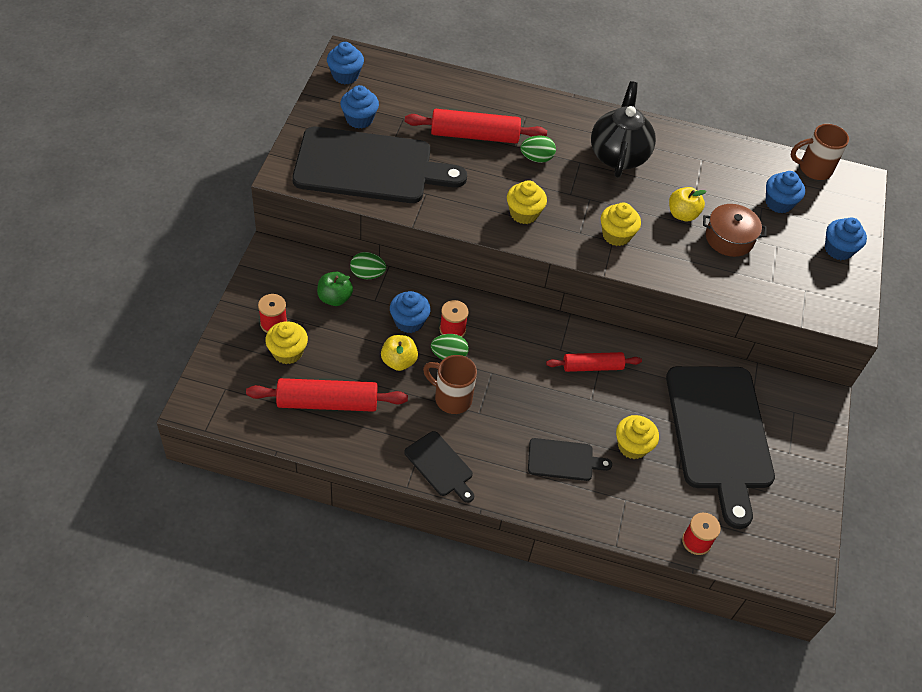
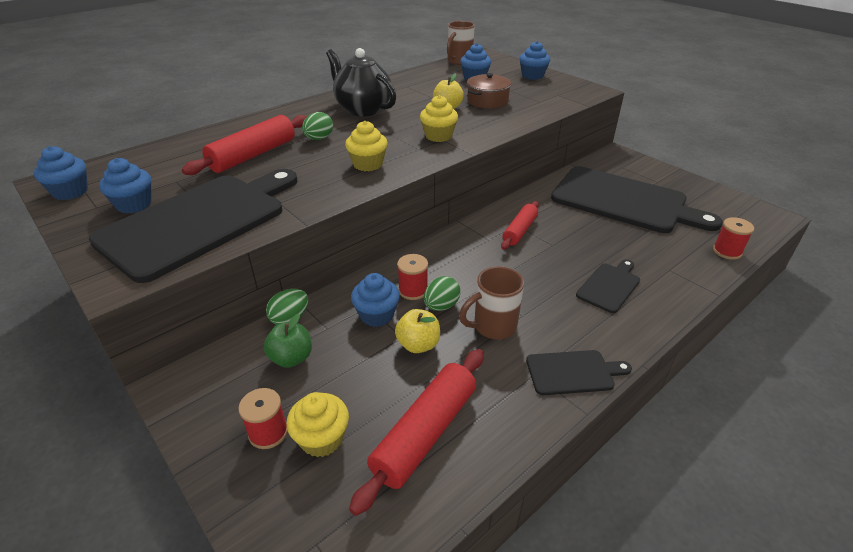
camera: 50 degrees left, 15 degrees down
yellow cupcake [616,415,659,459] -> none

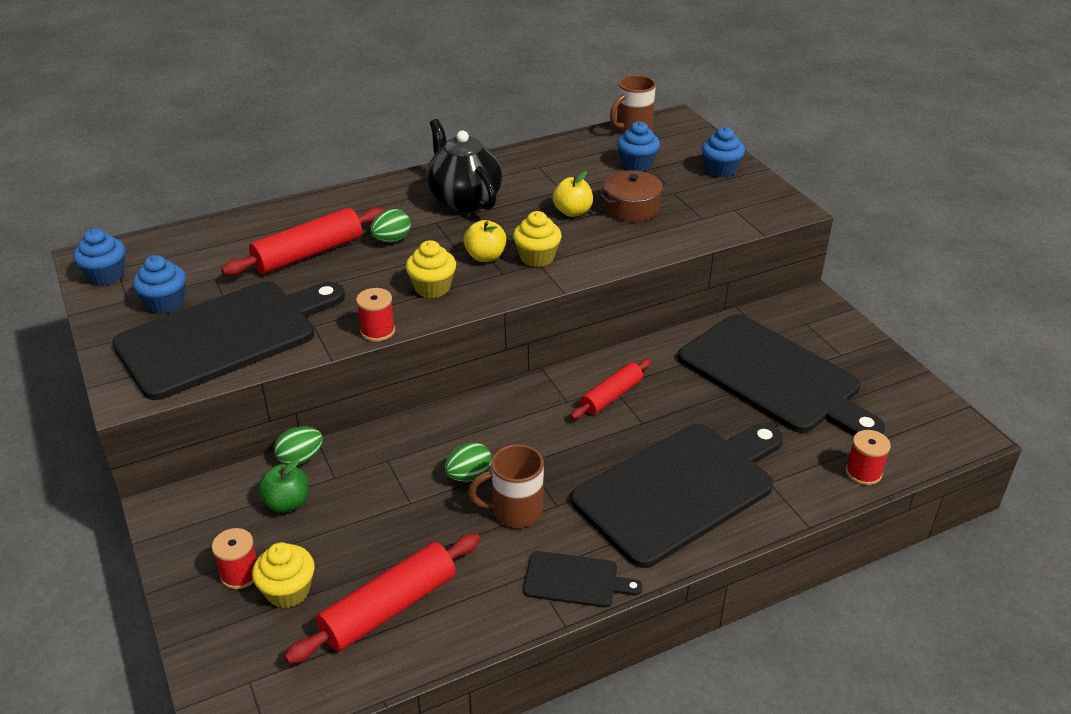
camera: 15 degrees right, 0 degrees up
blue cupcake [351,273,400,327] -> none
yellow apple [395,309,440,353] -> yellow apple moved to [463,220,507,262]
red spool [397,254,428,300] -> red spool moved to [356,288,395,342]
black cutting board [576,259,640,313] -> black cutting board [571,423,783,568], size x2.23

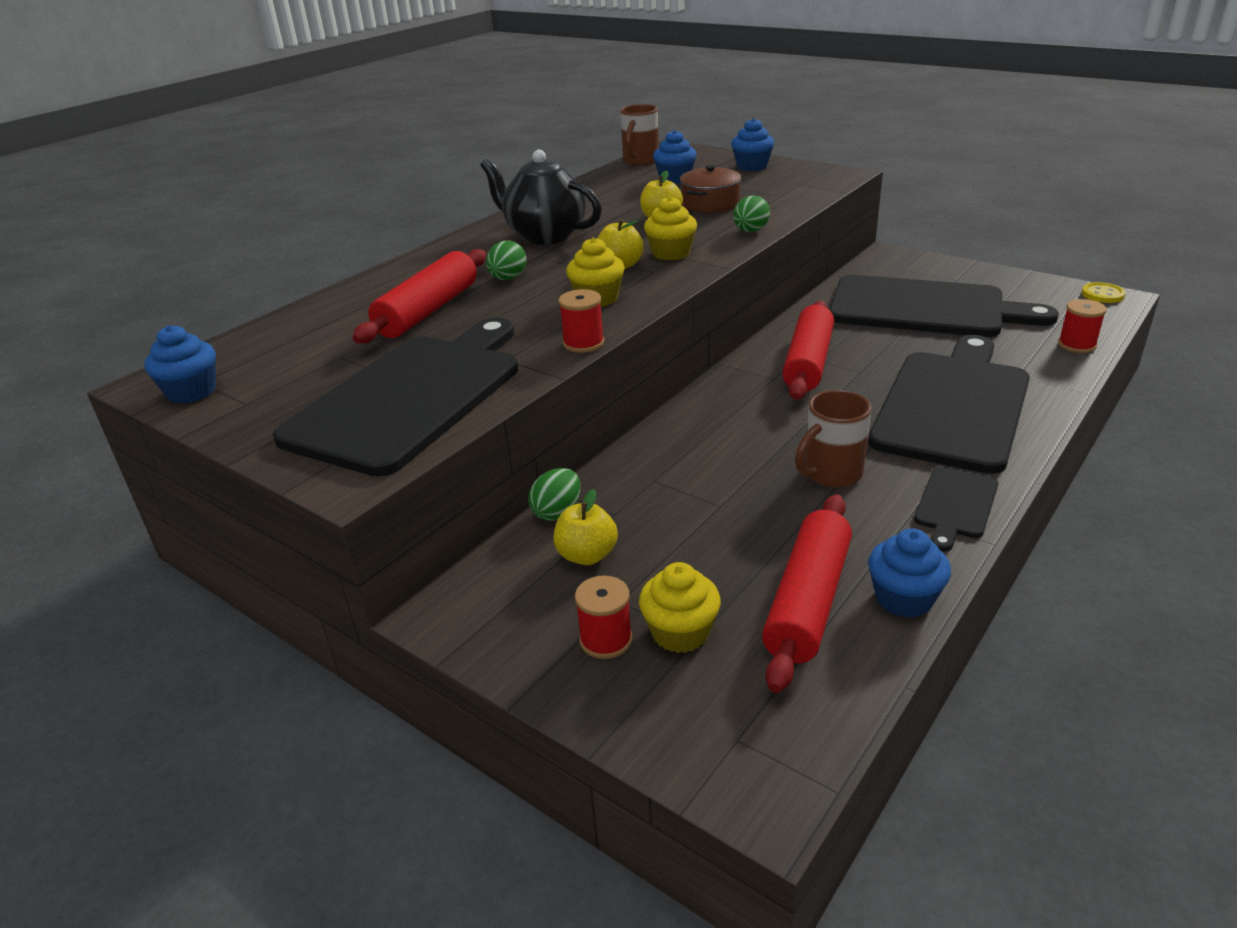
camera: 25 degrees left, 5 degrees down
blue cupcake [133,255,186,314] -> blue cupcake moved to [868,528,951,618]
green apple [258,458,309,513] -> yellow apple [554,489,618,565]
green egg [445,442,492,482] -> green egg moved to [733,196,770,232]
black cutting board [523,551,643,608] -> black cutting board turned 135 degrees clockwise [914,466,998,551]
red rolling pin [571,359,651,419] -> red rolling pin [782,301,834,400], size x1.58
none -> yellow button [1082,282,1126,303]

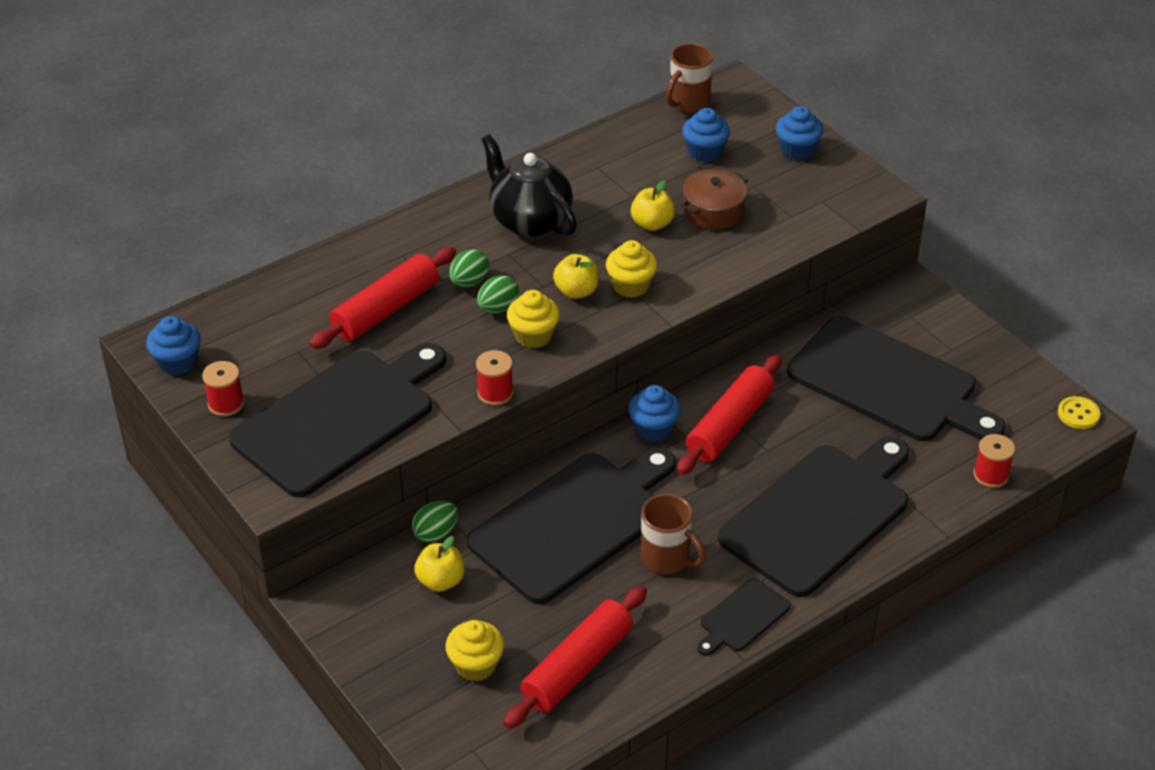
camera: 15 degrees right, 10 degrees up
red spool [575,576,632,659] -> red spool moved to [202,361,244,416]
green egg [733,196,770,232] -> green egg moved to [477,275,519,313]
brown mug [795,390,872,488] -> brown mug turned 120 degrees counterclockwise [640,494,706,574]
blue cupcake [868,528,951,618] -> blue cupcake moved to [628,385,681,442]
none -> black cutting board [467,447,676,604]

